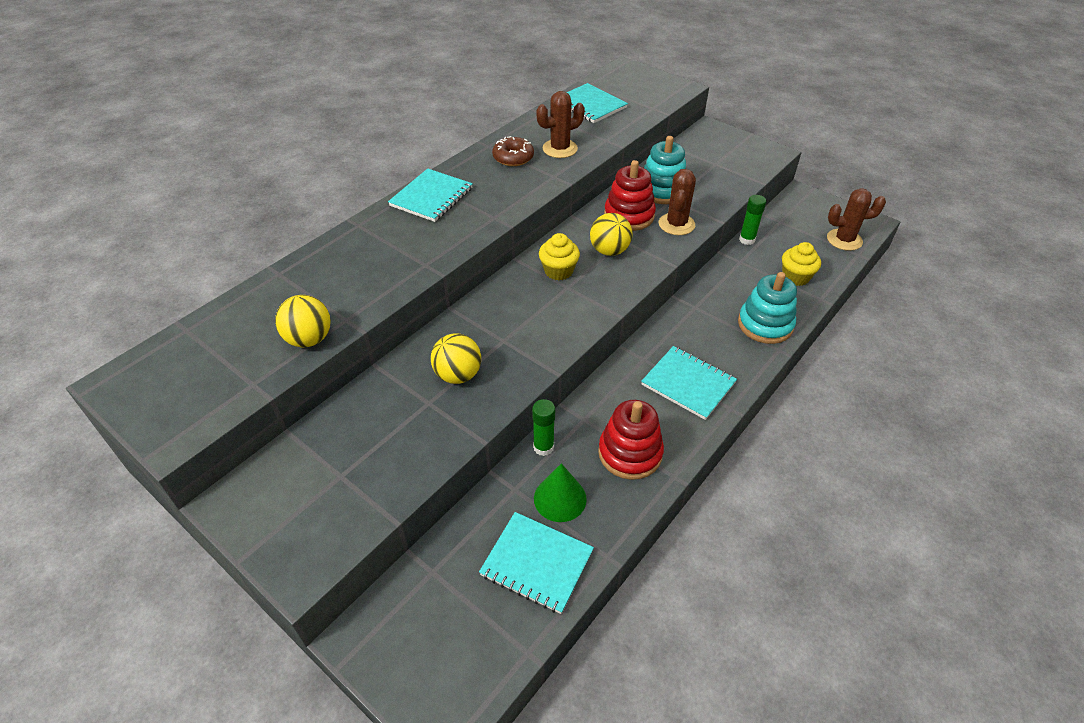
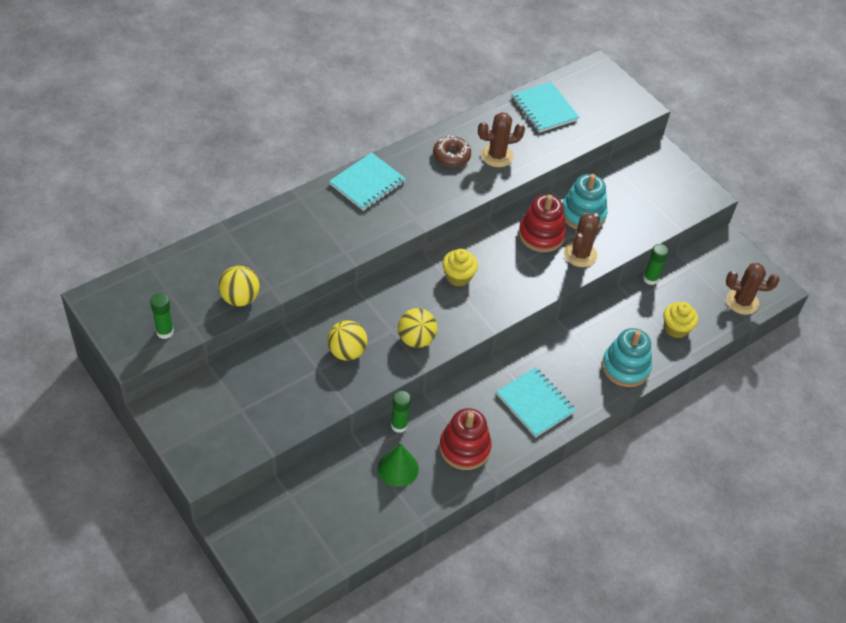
camera: 10 degrees right, 5 degrees up
turquoise notebook [479,512,594,614] -> none
yellow ball [590,213,633,256] -> yellow ball moved to [398,308,437,348]
none -> green glue stick [150,293,174,339]

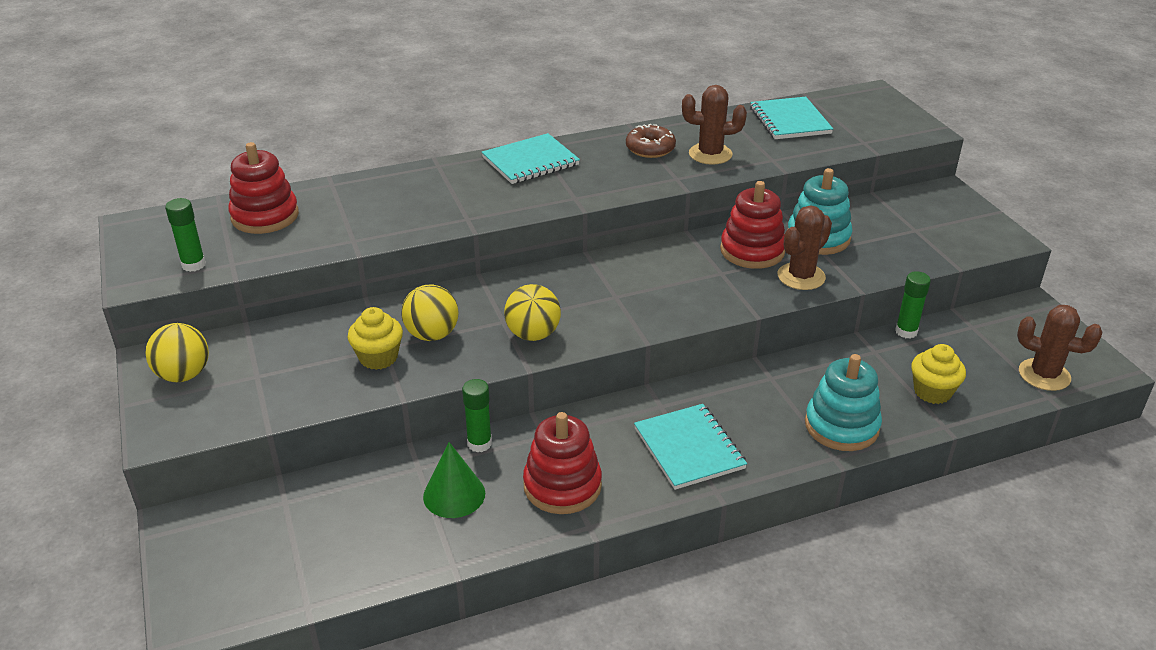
camera: 20 degrees right, 15 degrees down
yellow ball [219,266,260,306] -> yellow ball moved to [145,323,209,382]
yellow cupcake [442,249,478,287] -> yellow cupcake moved to [348,307,403,370]
none -> red stacking toy [228,142,299,234]

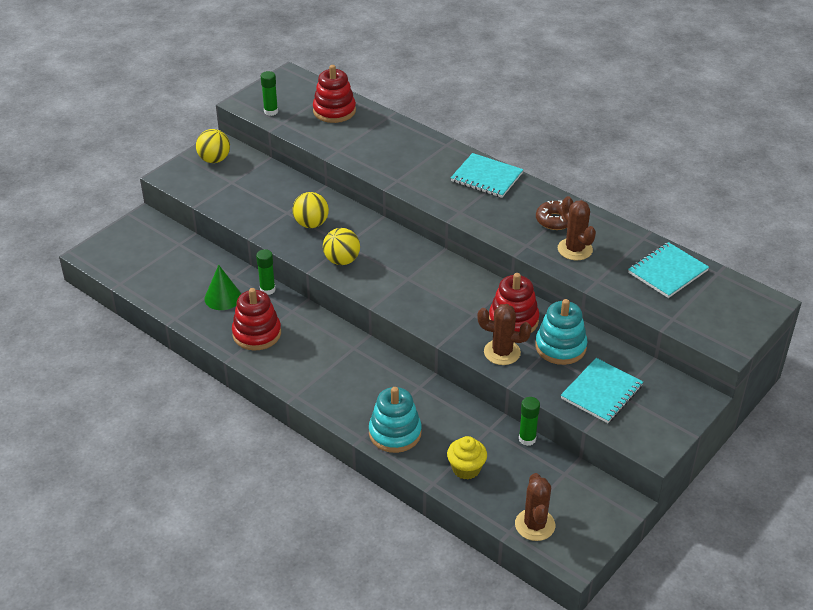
camera: 60 degrees right, 5 degrees up
yellow cupcake [348,307,403,370] -> none
turquoise notebook [634,404,747,490] -> turquoise notebook moved to [561,358,643,423]

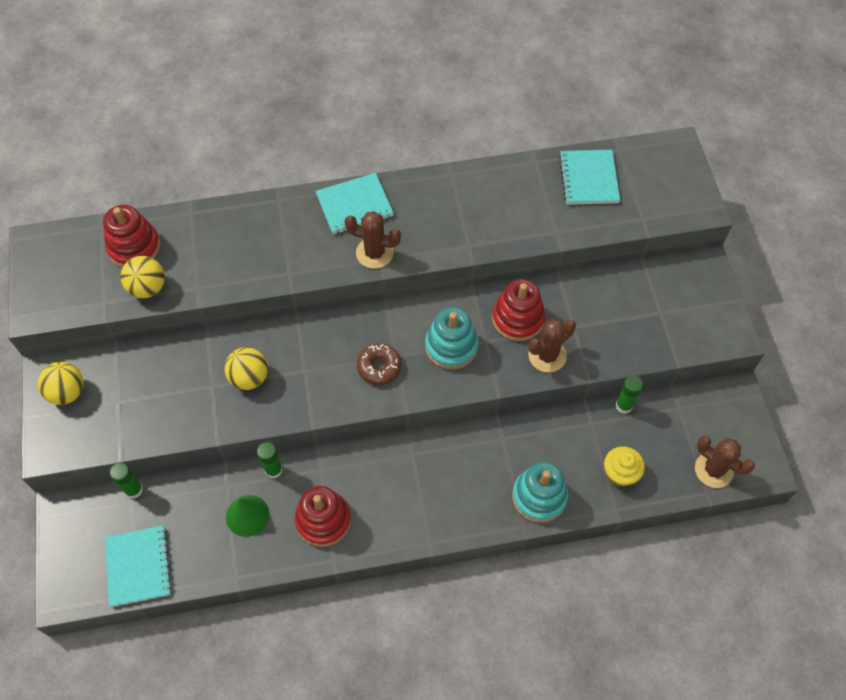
camera: 50 degrees left, 20 degrees up
green glue stick [261,71,278,116] -> green glue stick moved to [110,462,143,499]
yellow ball [323,228,360,265] -> yellow ball moved to [121,256,165,298]
turquoise stacking toy [535,299,587,365] -> turquoise stacking toy moved to [425,307,478,370]
brown donut [536,200,568,230] -> brown donut moved to [357,343,401,385]
brown cactus [558,196,596,261] -> brown cactus moved to [344,211,401,269]
turquoise notebook [561,358,643,423] -> turquoise notebook moved to [105,525,172,607]

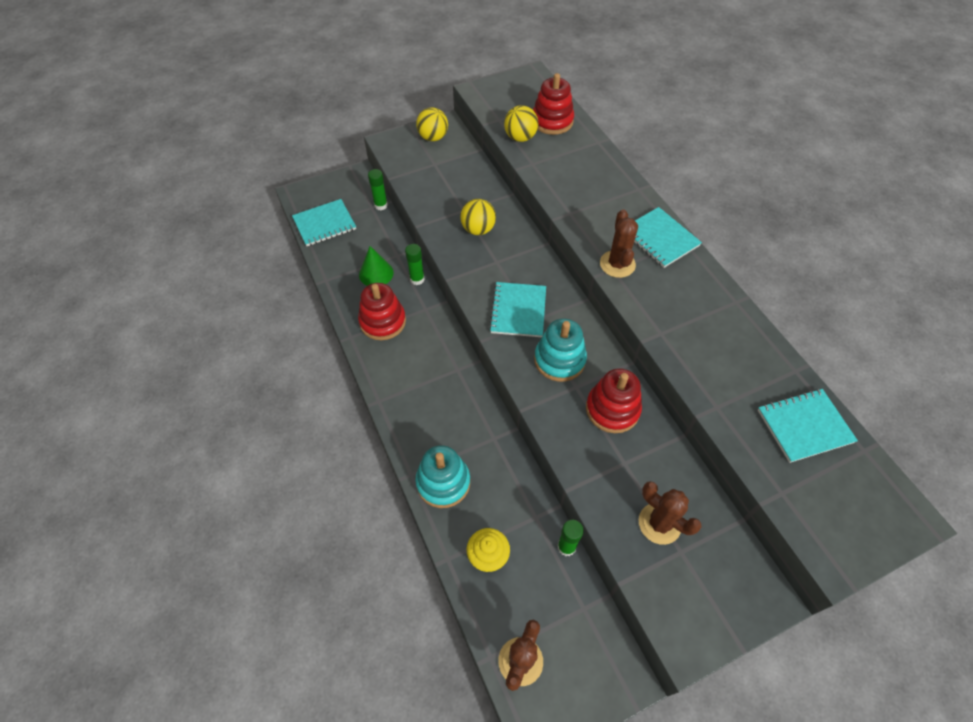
camera: 75 degrees right, 5 degrees down
brown donut [357,343,401,385] -> turquoise notebook [489,282,546,337]
brown cactus [529,319,576,372] -> brown cactus moved to [639,481,702,545]

